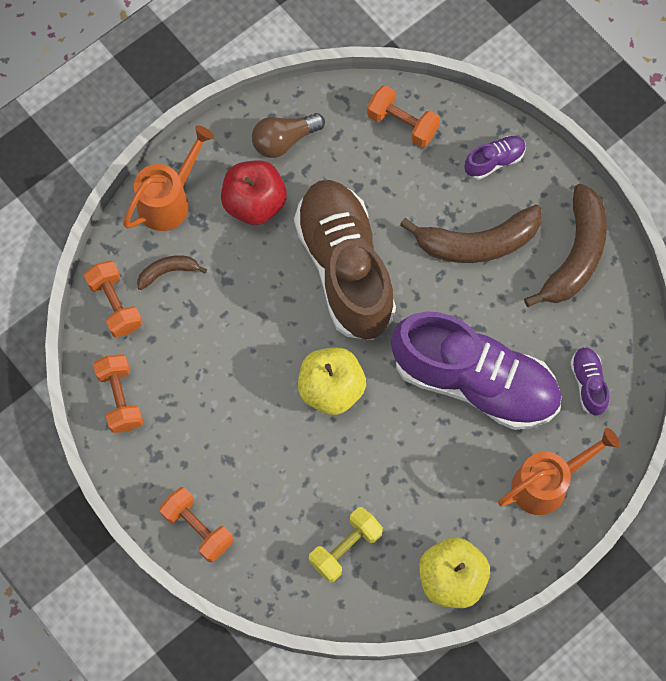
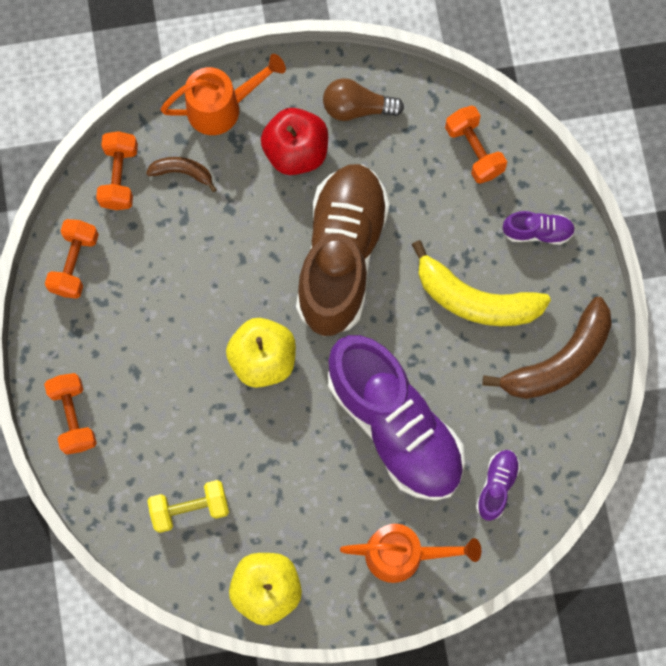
camera: 30 degrees right, 5 degrees up
brown banana [400,205,542,263] -> yellow banana [412,240,551,326]

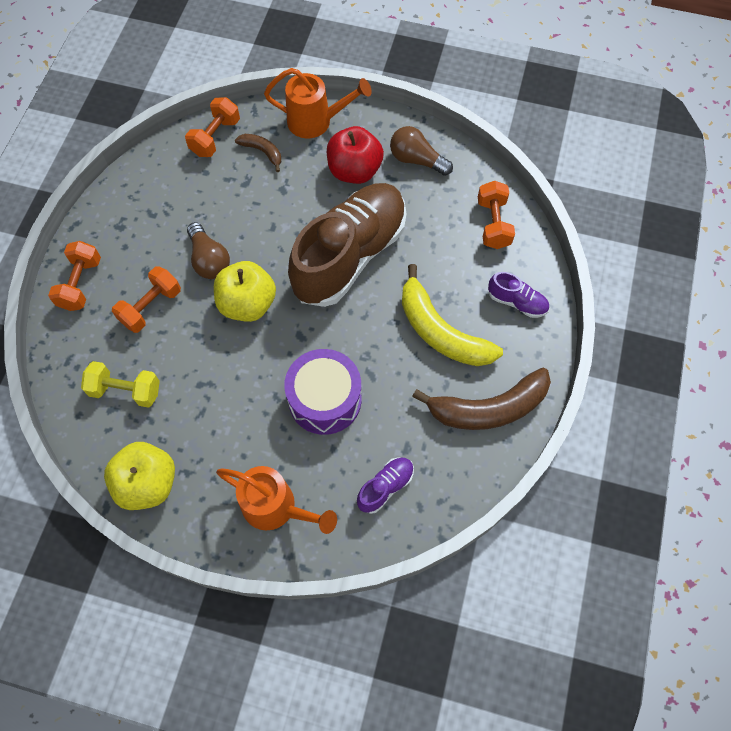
camera: 25 degrees right, 10 degrees down
orange dumbbell [45,219,99,299] -> orange dumbbell moved to [112,266,181,333]
purple shoe [328,335,465,501] -> purple drum [284,349,361,435]
none -> brown light bulb [187,222,230,279]

